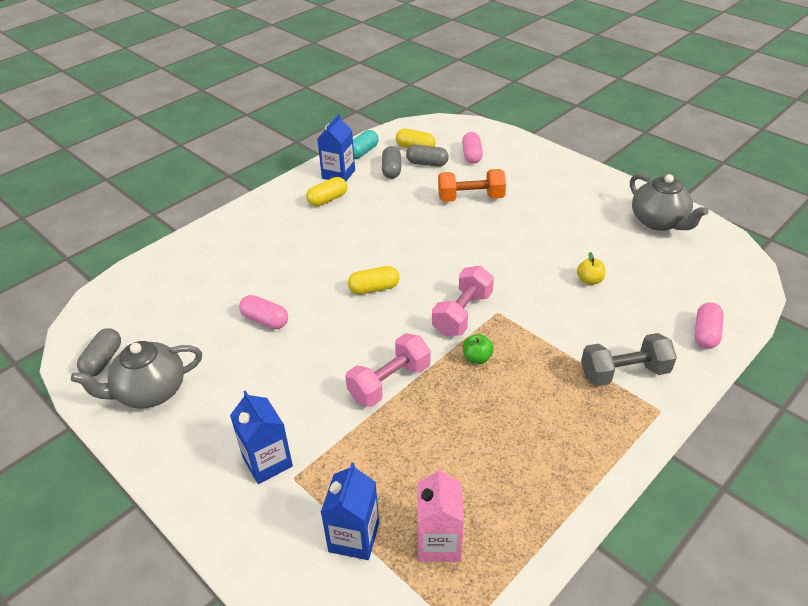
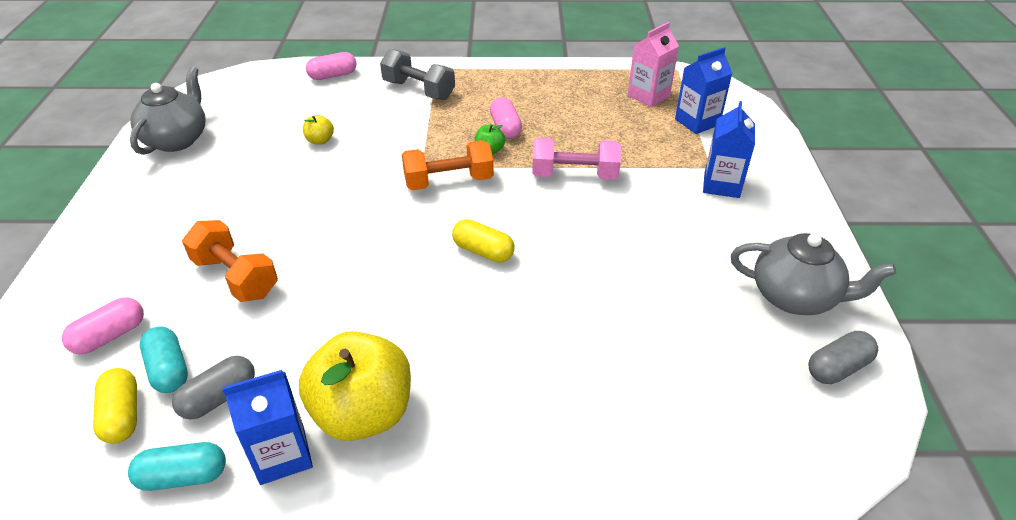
camera: 135 degrees left, 0 degrees up
pink capsule [239,295,288,329] -> pink capsule moved to [490,97,522,138]
yellow capsule [306,177,347,207] -> yellow apple [299,331,411,441]
grey capsule [406,145,449,167] -> turquoise capsule [140,327,188,393]
pink dumbbell [432,266,494,336] -> orange dumbbell [402,140,494,190]

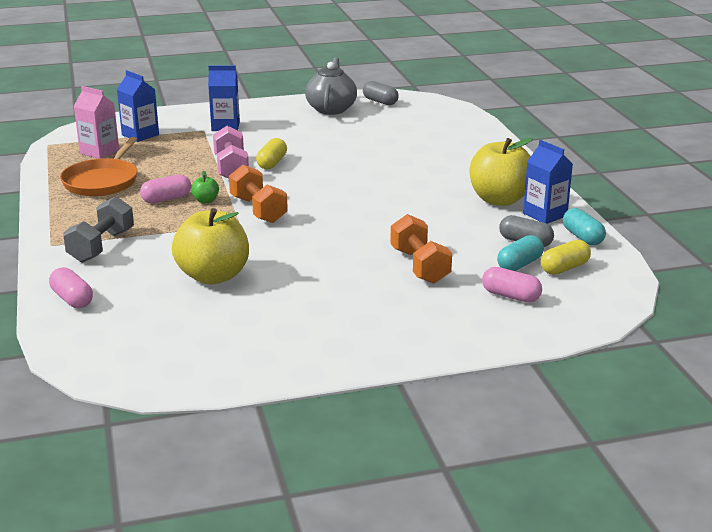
camera: 105 degrees left, 15 degrees down
grey teapot [130,67,205,155] -> none
orange dumbbell [182,220,278,302] -> orange dumbbell turned 45 degrees counterclockwise [390,214,452,284]
yellow apple [303,115,334,145] -> yellow apple [172,208,249,285], size x2.39
yellow capsule [452,219,515,263] -> yellow capsule moved to [256,138,287,169]
none -> orange pan [60,137,137,196]

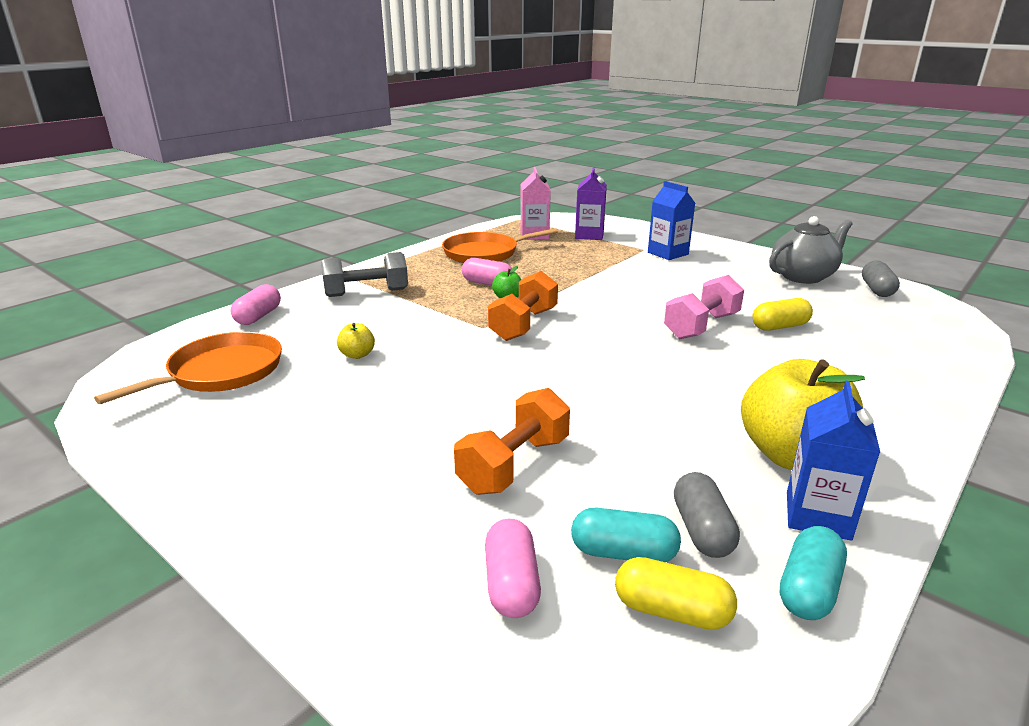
camera: 55 degrees right, 0 degrees up
blue carton [117,70,159,142] -> purple carton [575,167,607,240]
yellow apple [172,208,249,285] -> yellow apple [337,323,375,359], size x0.42
pink dumbbell [213,126,249,179] -> pink dumbbell moved to [664,275,744,339]
yellow capsule [256,138,287,169] -> yellow capsule moved to [752,298,813,331]
none -> orange pan [94,332,282,404]

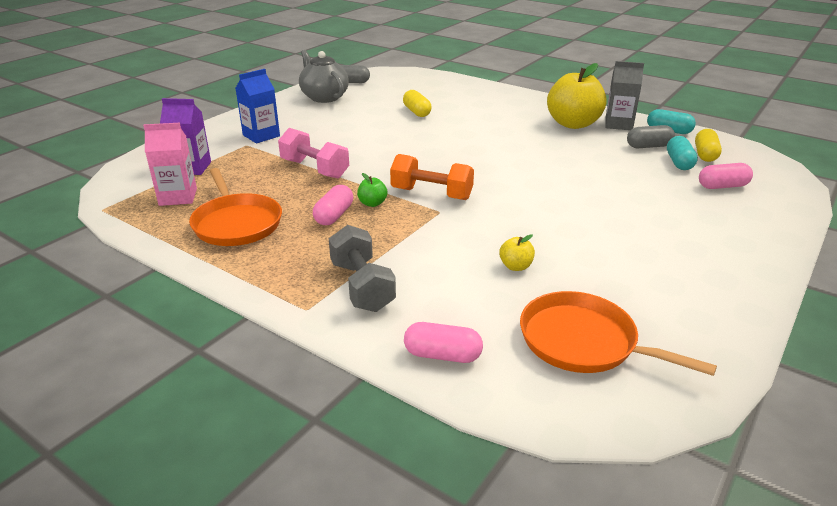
camera: 95 degrees left, 5 degrees up
orange dumbbell [454,388,570,495] -> none
pink dumbbell [664,275,744,339] -> pink dumbbell moved to [278,128,349,179]
blue carton [787,380,880,541] -> grey carton [605,61,644,130]

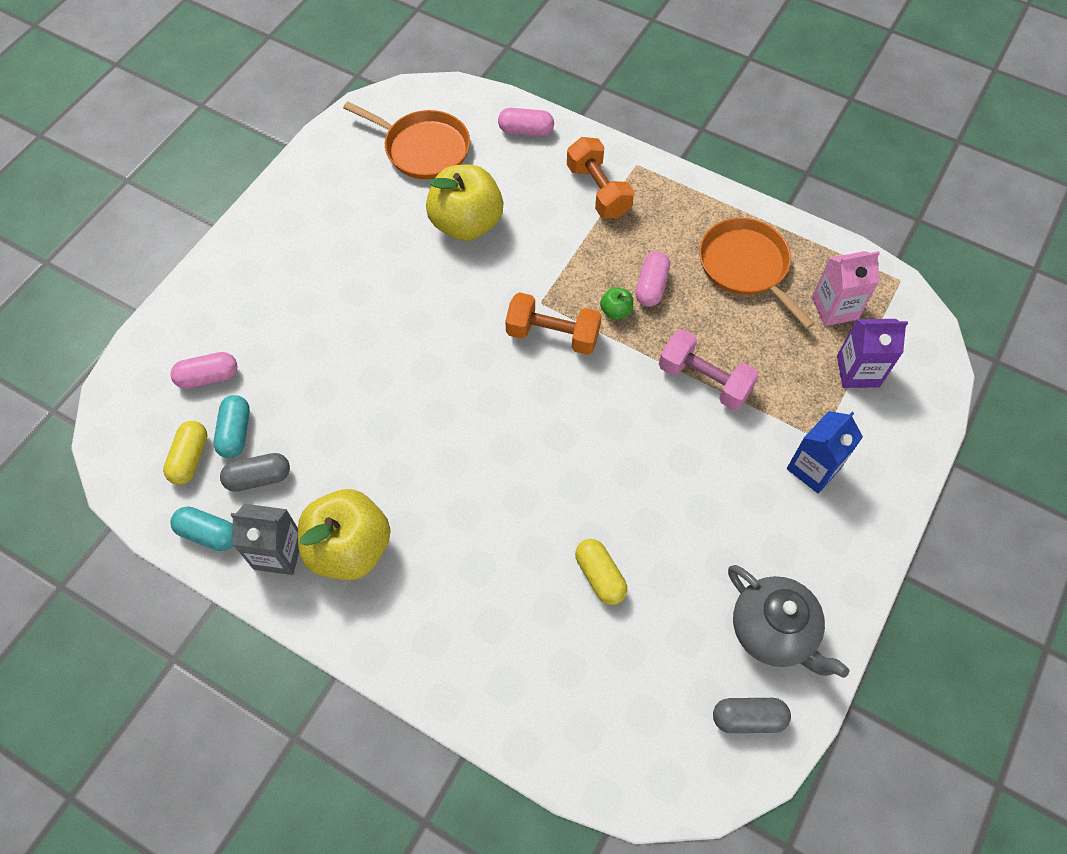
camera: 175 degrees right, 30 degrees up
grey dumbbell [329,225,396,312] -> orange dumbbell [567,137,634,218]
yellow apple [499,234,535,271] -> yellow apple [426,164,503,241], size x2.39

